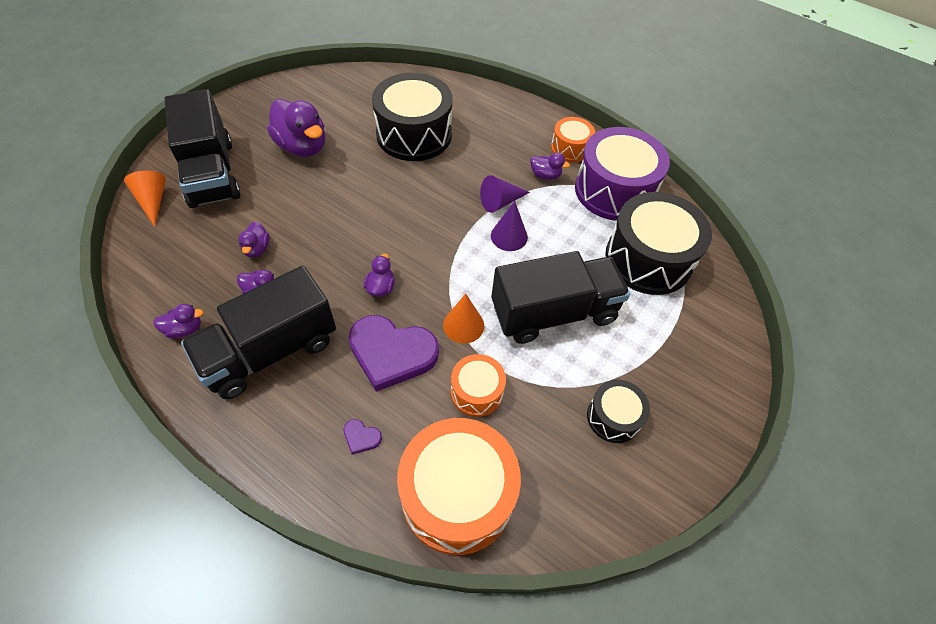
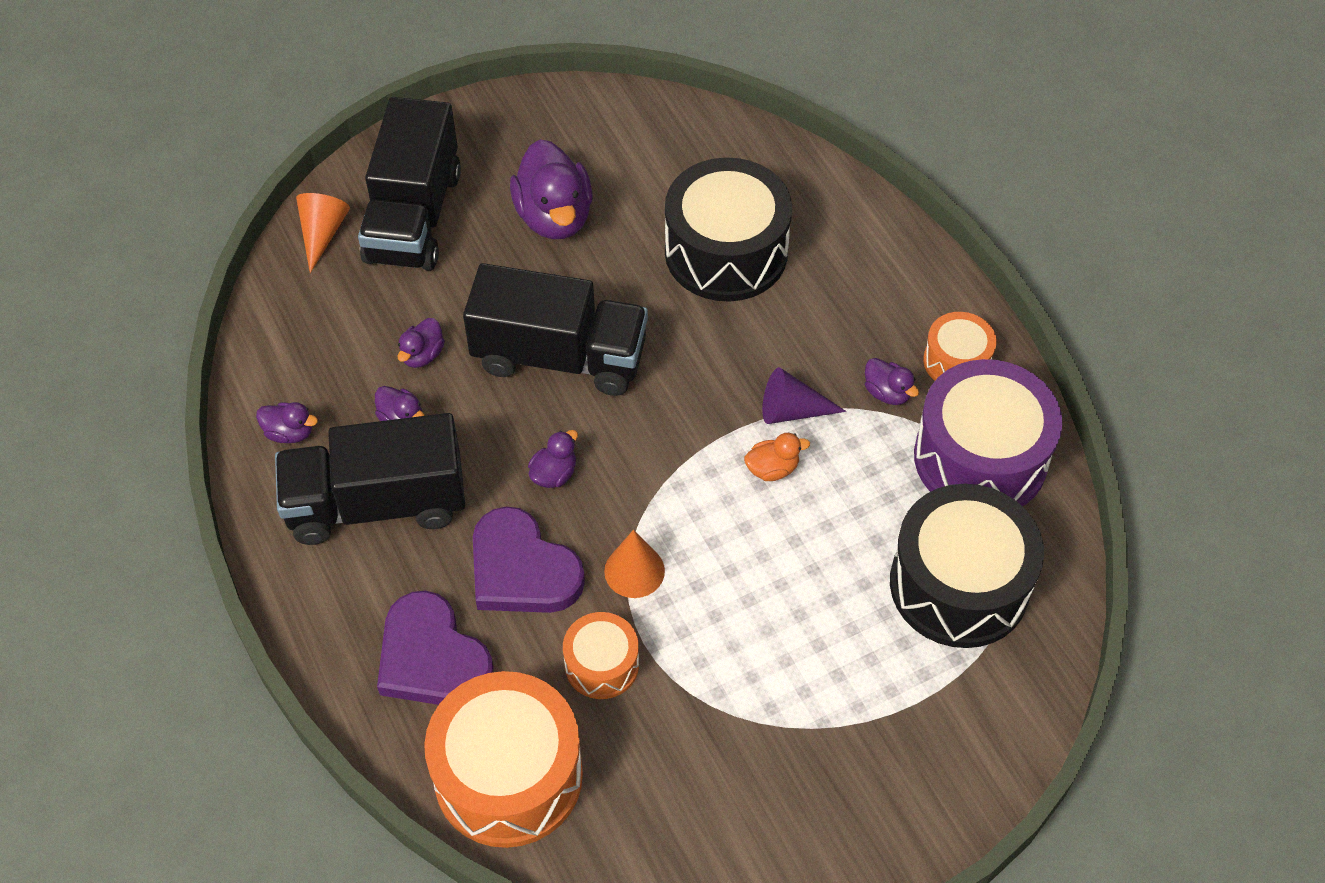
camera: 30 degrees right, 0 degrees up
purple heart [343,419,382,455] -> purple heart [377,591,494,705], size x2.48
purple cone [491,201,528,251] -> orange duck [744,433,810,481]
black truck [491,251,630,344] -> black truck moved to [463,263,648,396]
black drum [587,380,650,443] -> none

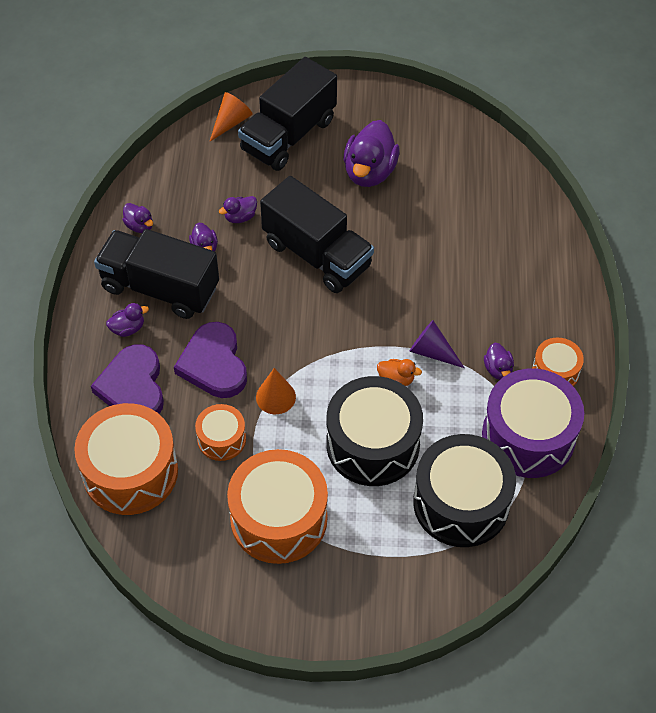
camera: 30 degrees right, 0 degrees up
purple duck [528,430,578,488] -> purple duck moved to [106,303,149,337]
black drum [665,157,792,302] -> black drum moved to [326,376,423,486]
none -> orange drum [227,449,328,564]

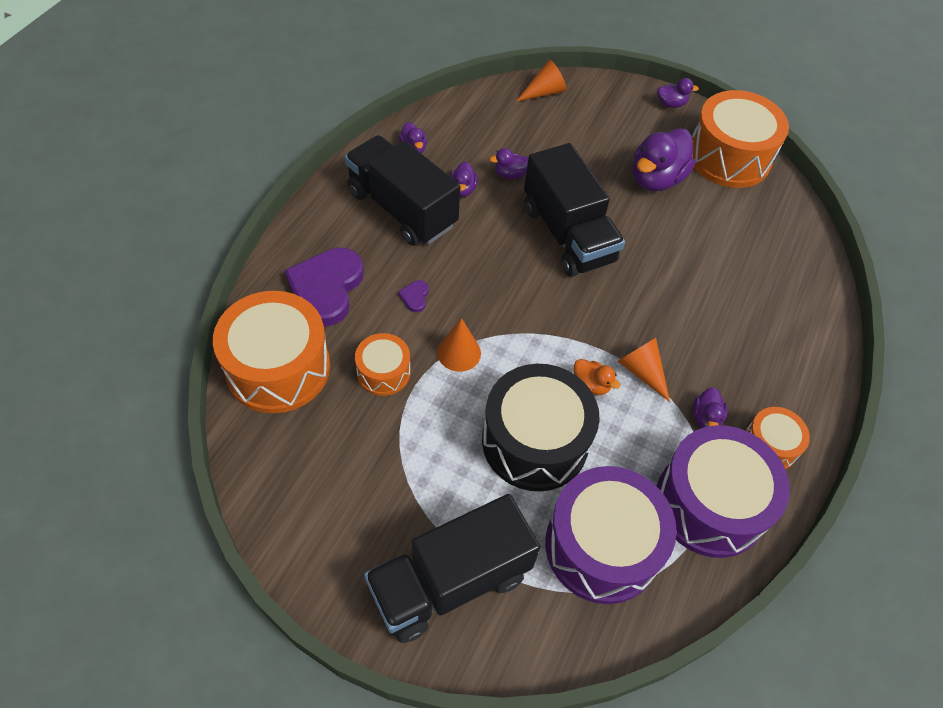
camera: 20 degrees right, 0 degrees up
purple duck [106,303,149,337] -> purple duck moved to [657,78,699,108]
purple heart [174,322,247,398] -> purple heart [398,280,429,312], size x0.40
orange drum [227,449,328,564] -> orange drum moved to [692,90,789,188]
black truck [238,57,337,171] -> black truck moved to [364,494,540,643]
purple cone [409,320,465,368] -> orange cone [618,338,670,402]
black drum [413,434,516,547] -> purple drum [545,466,677,604]

